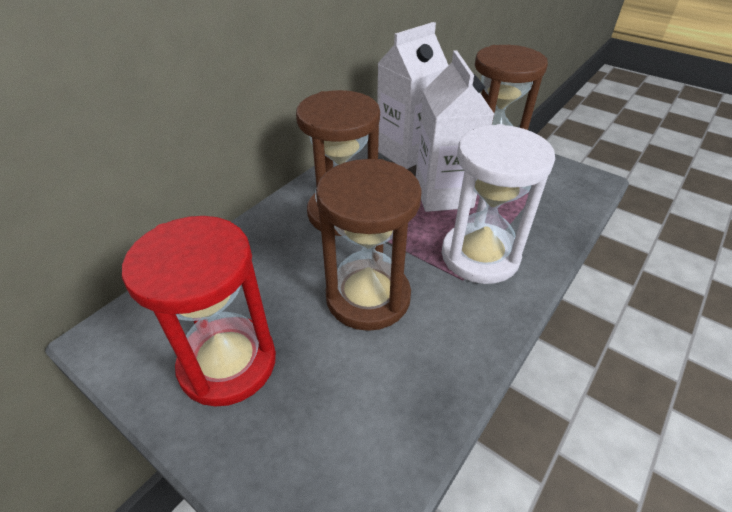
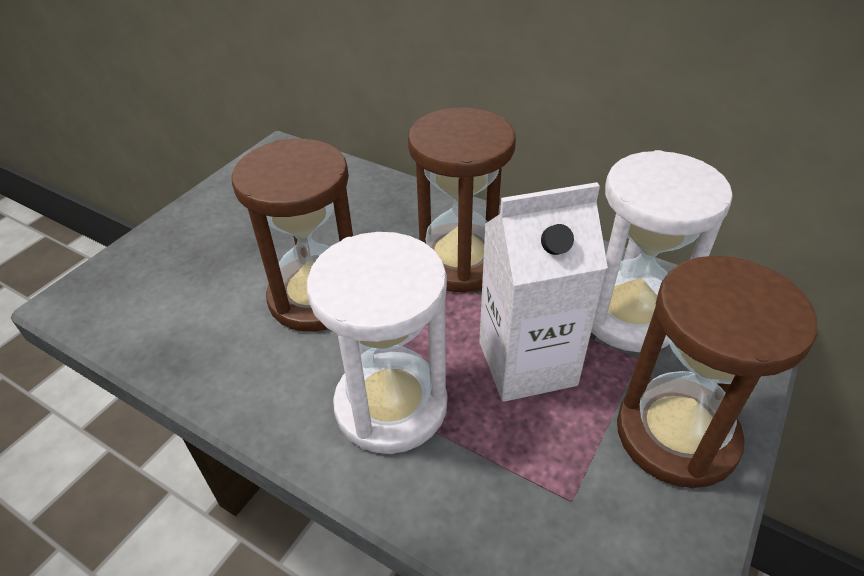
camera: 85 degrees right, 0 degrees up
red hourglass [122,216,276,407] -> none
white carton [377,22,448,169] -> white hourglass [591,150,733,352]

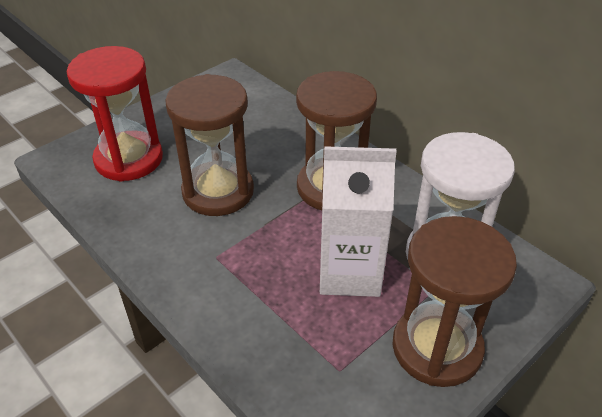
camera: 15 degrees right, 0 degrees up
white hourglass [307,232,447,454] -> none
none -> red hourglass [67,46,163,181]

